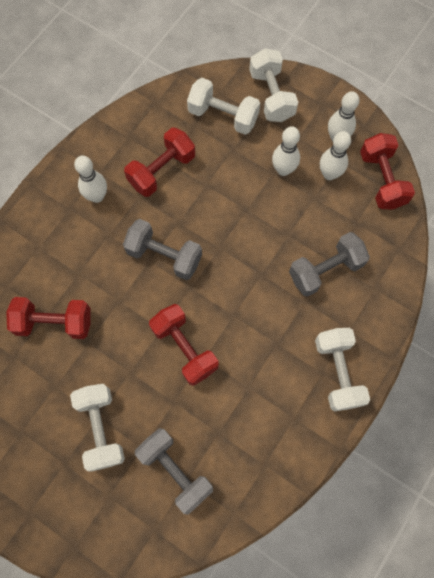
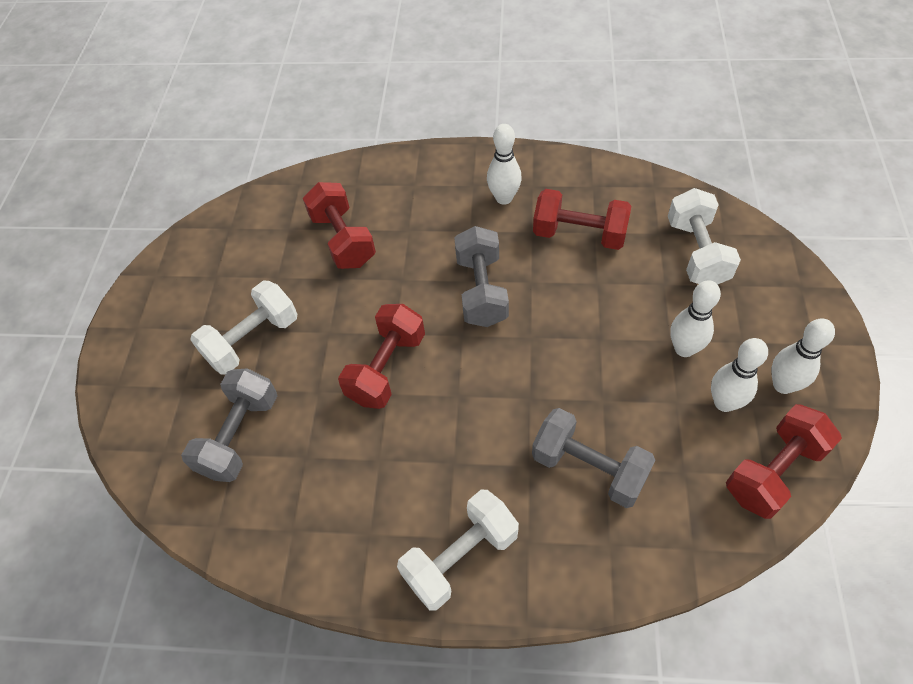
camera: 65 degrees right, 15 degrees down
white dumbbell [249,49,298,122] -> none

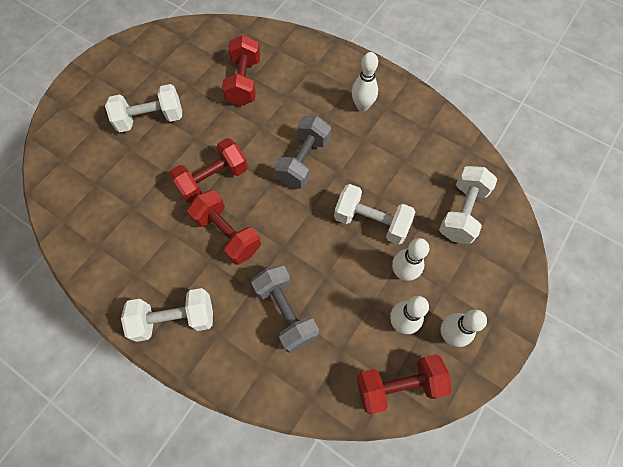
camera: 25 degrees right, 10 degrees up
grey dumbbell [181,368,277,482] -> none
red dumbbell [533,189,631,250] -> red dumbbell moved to [187,190,261,265]
none -> white dumbbell [334,184,415,245]

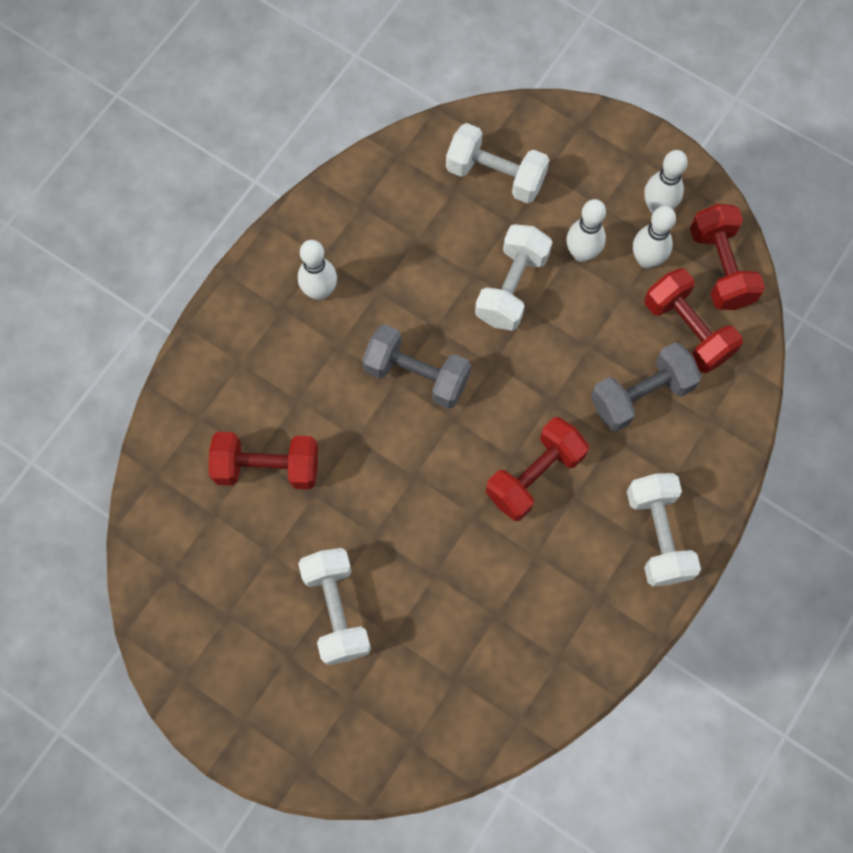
camera: 90 degrees left, 5 degrees up
red dumbbell [169,138,248,203] -> red dumbbell moved to [644,268,743,373]

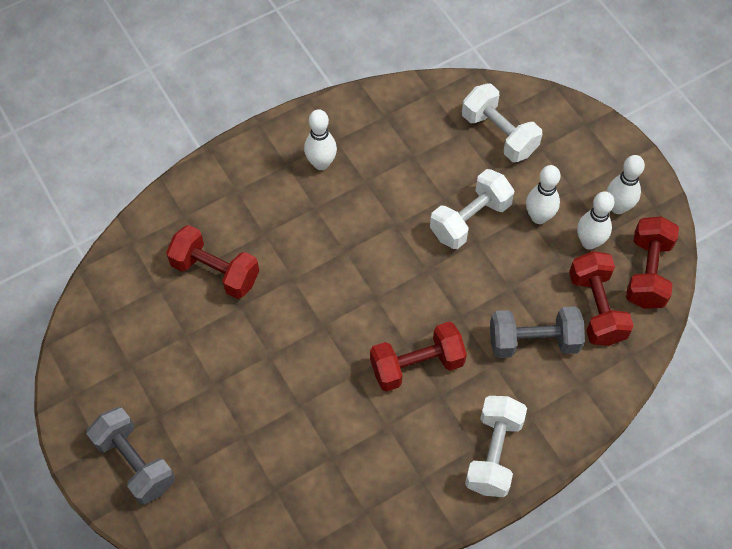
camera: 25 degrees right, 10 degrees down
white dumbbell [298,548,371,665] -> none
grey dumbbell [362,324,471,409] -> grey dumbbell moved to [86,407,175,505]

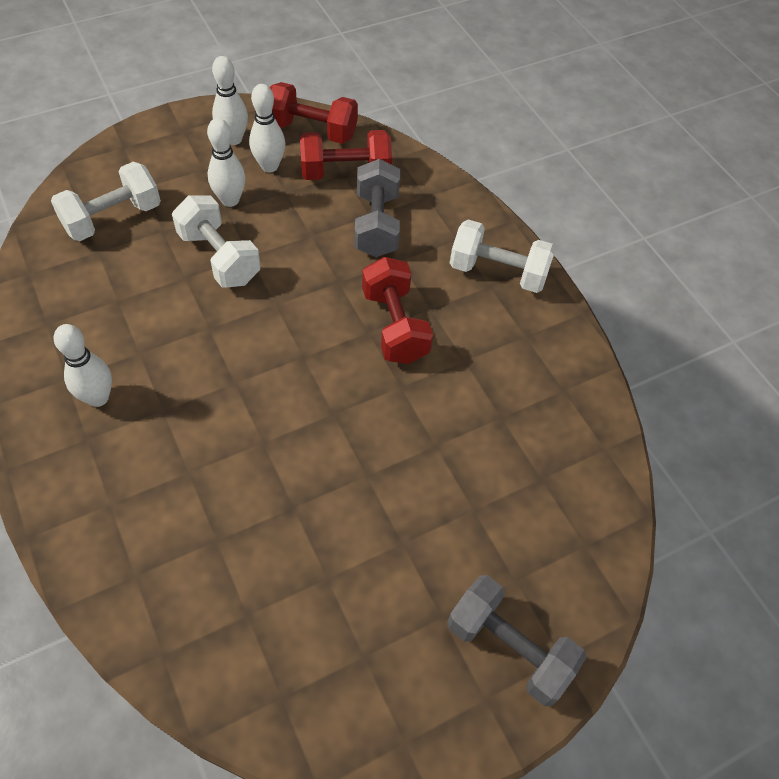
camera: 90 degrees left, 5 degrees down
grey dumbbell [86,407,175,505] -> grey dumbbell turned 75 degrees clockwise [447,575,586,706]
red dumbbell [166,225,259,299] -> none

